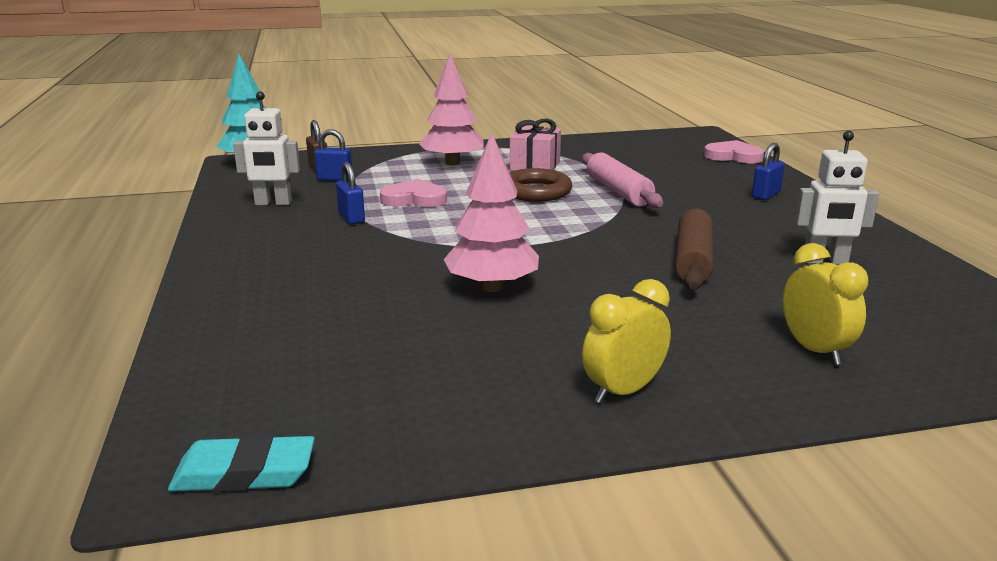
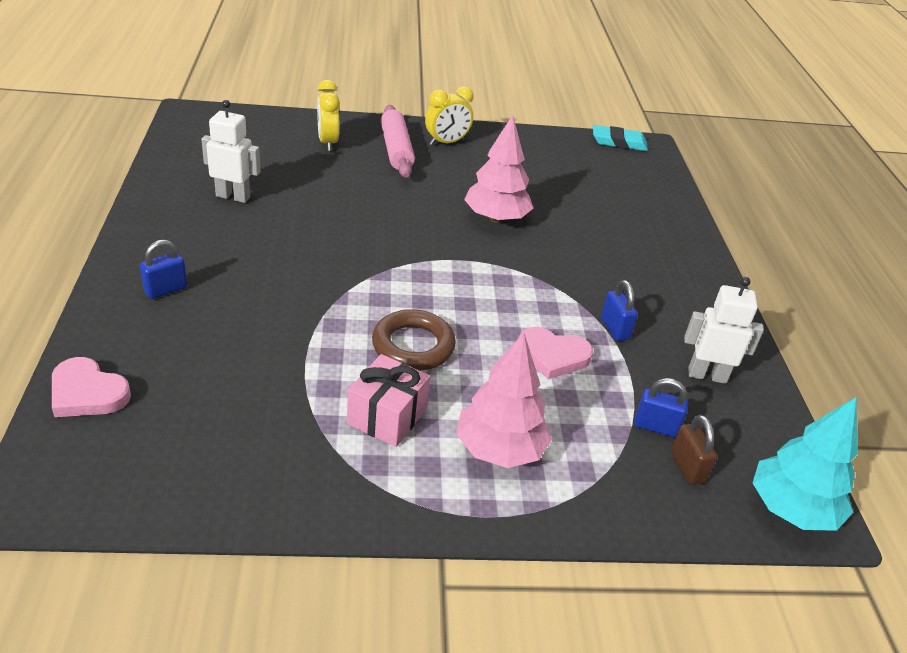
camera: 175 degrees left, 15 degrees up
pink rolling pin [582,153,663,208] -> pink rolling pin moved to [381,105,415,178]
brown rolling pin [675,207,713,290] -> none

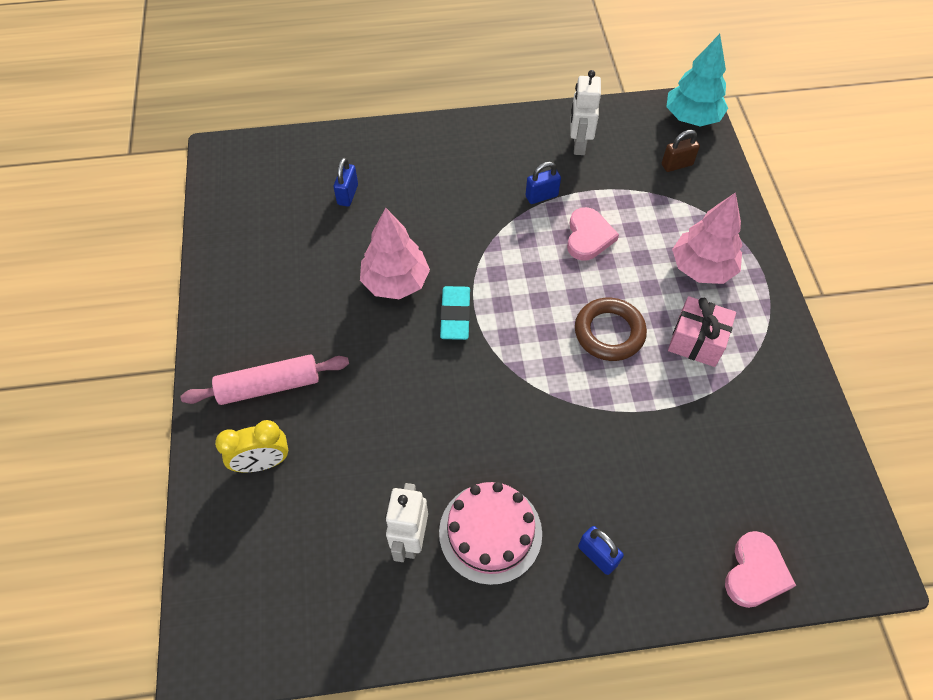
camera: 90 degrees left, 20 degrees up
yellow clock [425,86,473,145] -> none
turquoise eraser [593,125,648,151] -> turquoise eraser moved to [440,286,470,340]
blue padlock [634,378,688,438] -> blue padlock moved to [334,158,358,207]
none -> pink cake [439,482,542,585]

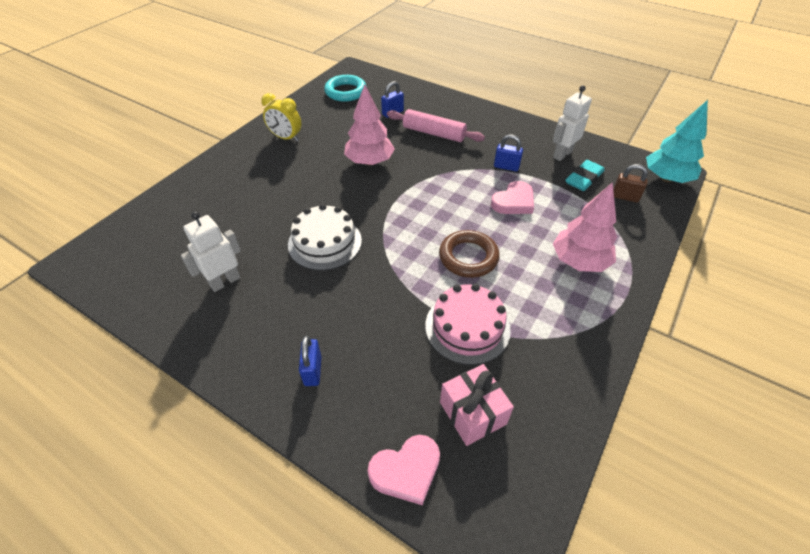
camera: 40 degrees right, 10 degrees down
pink rolling pin [180,354,349,405] -> pink rolling pin moved to [387,109,485,142]
yellow clock [215,420,288,473] -> yellow clock moved to [261,93,301,141]
pink cake [439,482,542,585] -> pink cake moved to [425,284,511,365]
turquoise eraser [440,286,470,340] -> turquoise eraser moved to [565,160,605,191]
pink gift [668,296,736,367] -> pink gift moved to [440,364,514,446]
none -> white cake [288,204,362,270]
none -> turquoise ring [324,75,367,102]

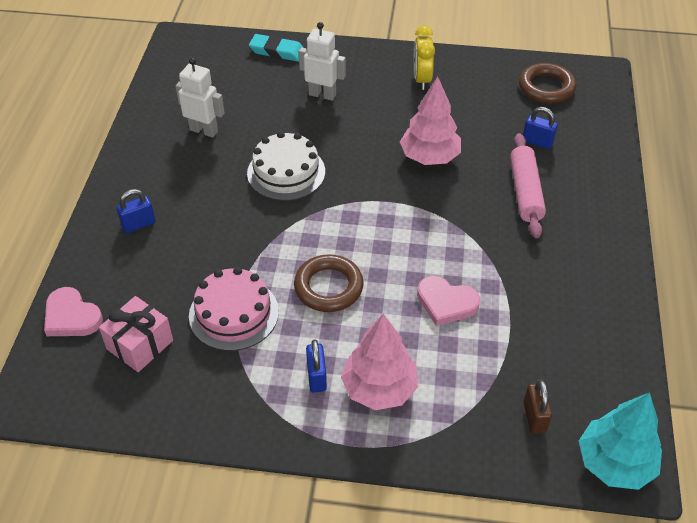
camera: 65 degrees right, 0 degrees up
turquoise ring [324,75,367,102] -> brown ring [519,63,576,104]
blue padlock [494,135,523,171] -> blue padlock moved to [306,340,327,393]
white robot [553,85,592,161] -> white robot moved to [299,22,346,101]
turquoise eraser [565,160,605,191] -> turquoise eraser moved to [249,34,304,62]

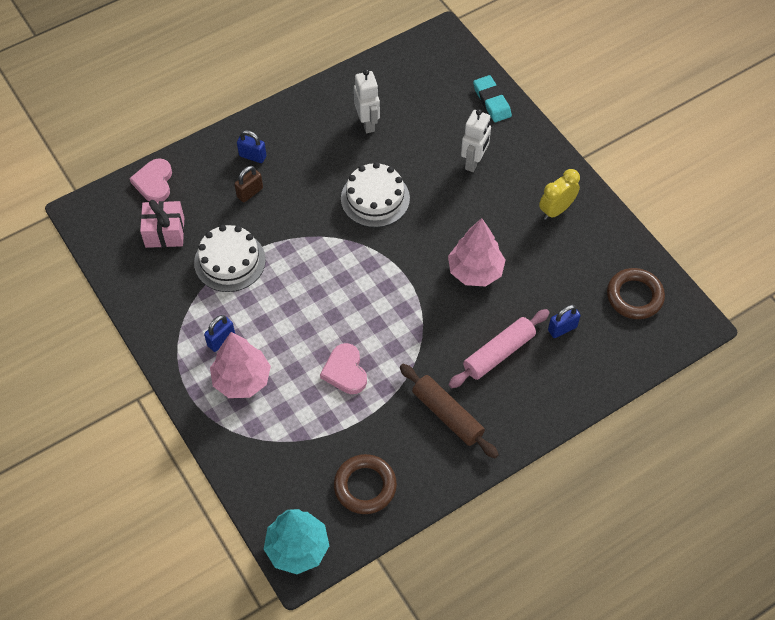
camera: 50 degrees right, 10 degrees up
pink cake [189,267,279,351] -> white cake [194,225,266,292]
brown ring [294,254,364,312] -> brown ring moved to [334,454,397,514]
white robot [299,22,346,101] -> white robot turned 45 degrees clockwise [461,109,491,172]
blue padlock [523,107,558,149] -> blue padlock turned 75 degrees clockwise [548,305,581,338]
brown padlock [523,380,552,434] -> brown padlock moved to [234,166,263,202]
none -> brown rolling pin [400,364,499,458]

